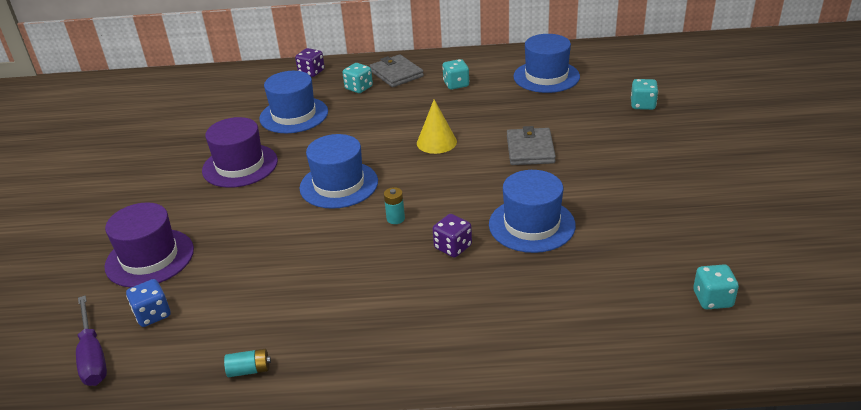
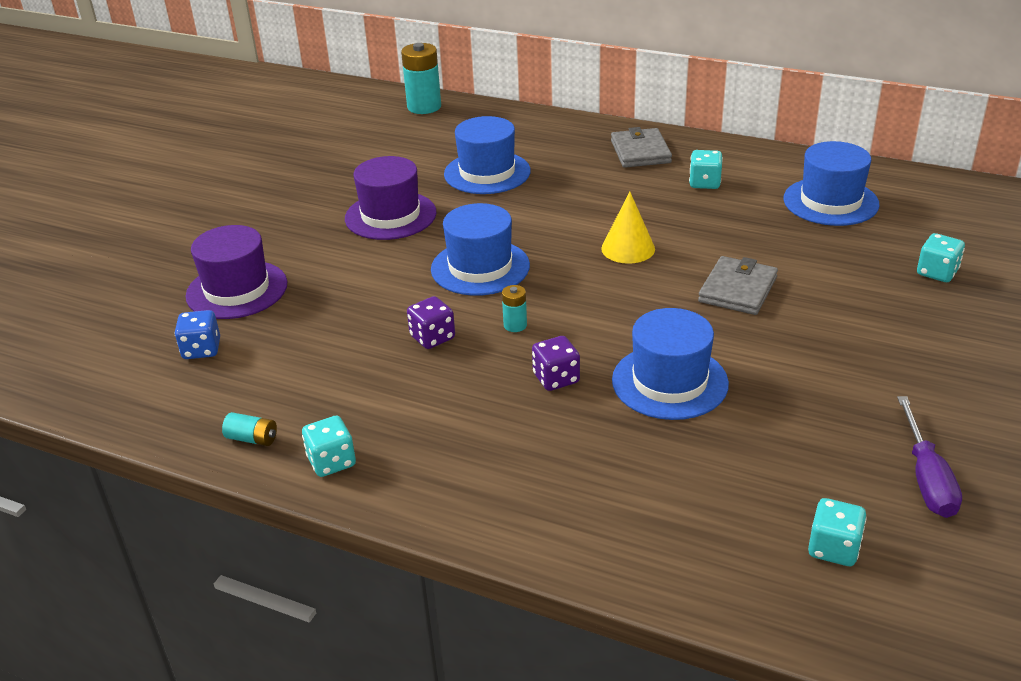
camera: 25 degrees right, 0 degrees up
purple screwdriver [76,295,107,386] -> purple screwdriver moved to [897,396,962,518]
purple dice [295,48,325,77] -> purple dice moved to [407,296,455,349]
turquoise dice [343,63,373,93] -> turquoise dice moved to [302,416,356,477]
none -> turquoise battery [401,43,441,114]

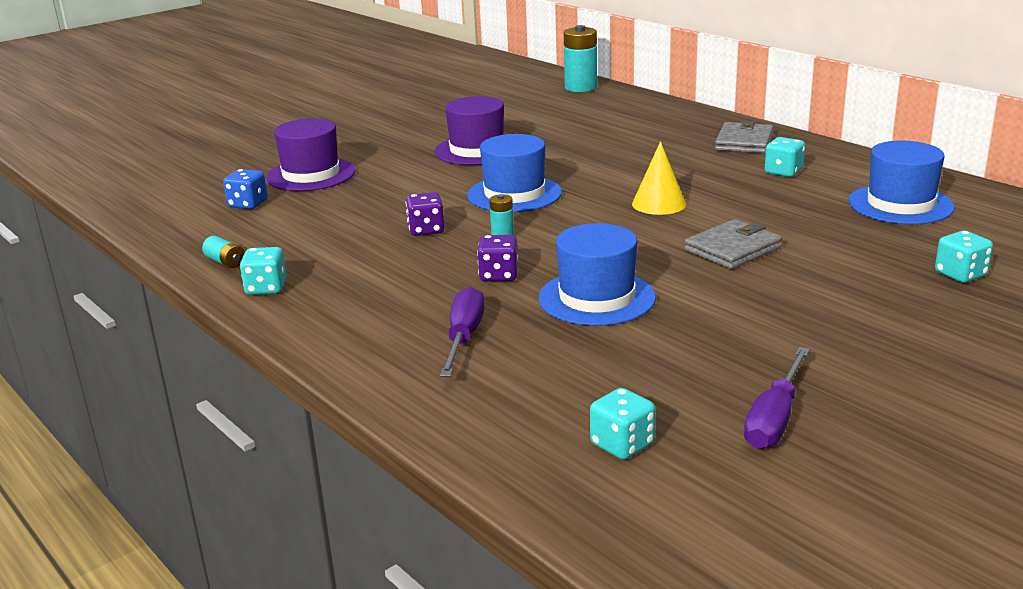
camera: 25 degrees right, 10 degrees down
blue hat [444,116,531,194] -> none
none -> purple screwdriver [440,287,484,377]

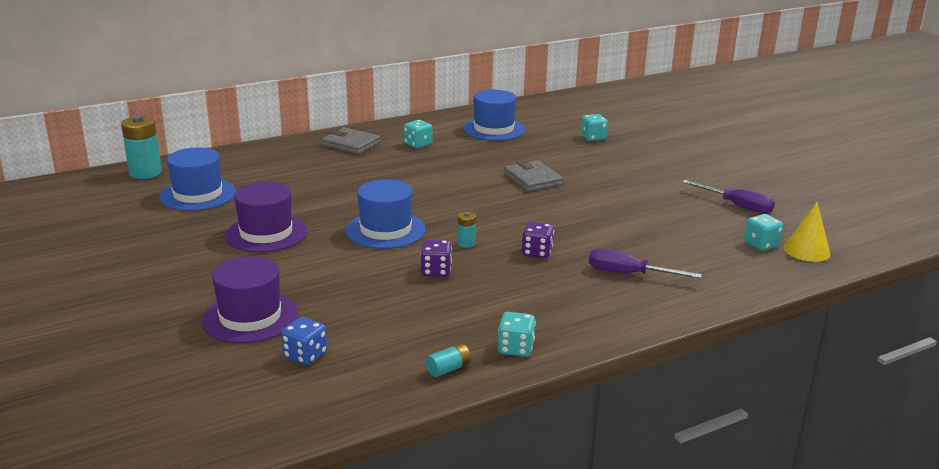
camera: 80 degrees left, 0 degrees up
blue hat [538,223,656,326] -> blue hat moved to [159,147,236,211]
yellow cone [632,141,686,215] -> yellow cone moved to [784,202,830,262]

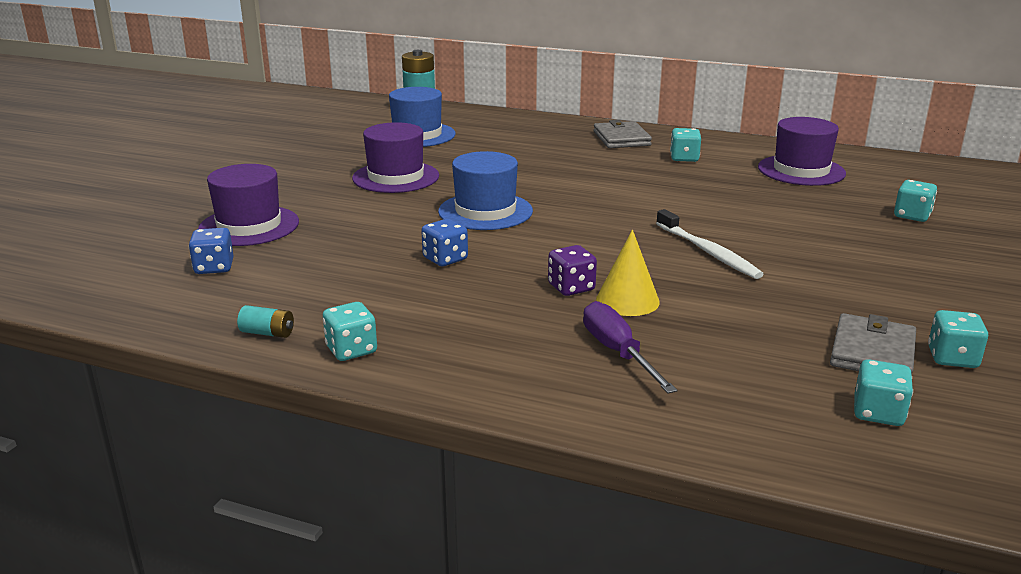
camera: 50 degrees right, 0 degrees up
purple dice [420,240,452,277] -> blue dice [421,219,468,266]
turquoise battery [457,212,476,248] -> none
blue hat [463,90,525,141] -> purple hat [758,117,846,186]
grey wallet [504,160,563,192] -> grey wallet moved to [830,313,916,374]
purple screwdriver [682,180,775,214] -> turquoise dice [928,310,988,368]
yellow cone [784,202,830,262] -> yellow cone moved to [596,230,660,316]
none -> white toothbrush [656,209,764,279]

